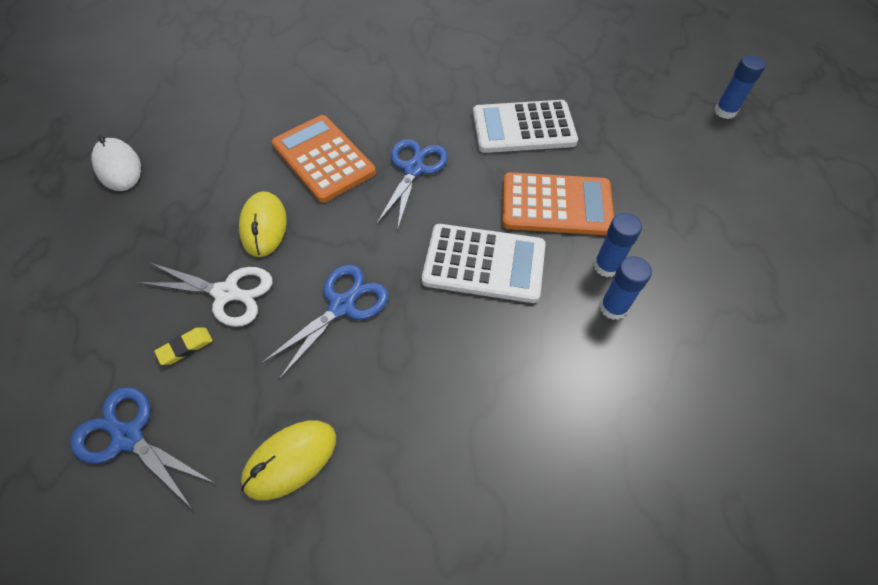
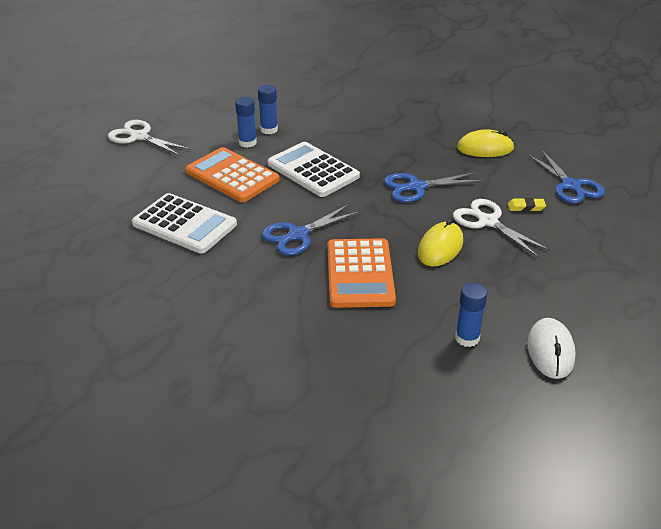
camera: 145 degrees left, 20 degrees down
blue glue stick [714,55,766,119] -> blue glue stick moved to [455,283,487,347]
none -> white scissors [108,120,191,156]

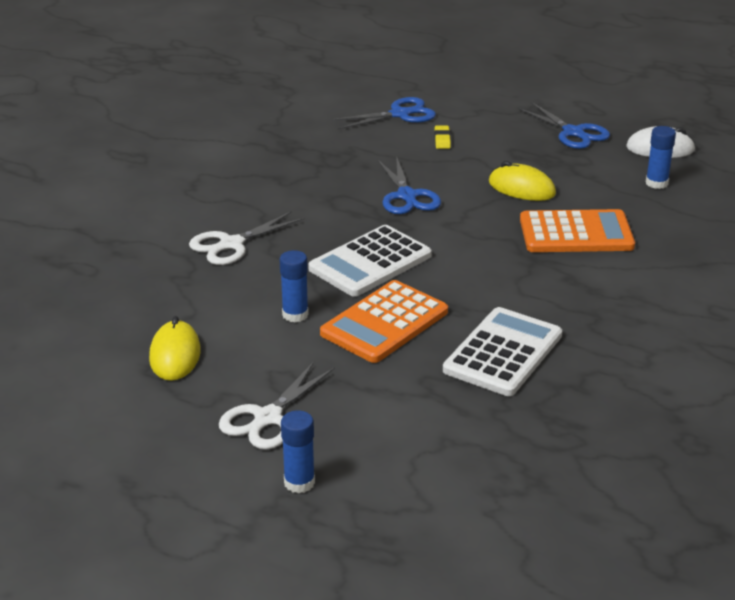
camera: 90 degrees left, 5 degrees down
blue glue stick [258,85,278,134] -> blue glue stick moved to [281,410,315,493]
blue scissors [262,204,360,256] -> blue scissors moved to [517,102,610,149]
white scissors [453,199,550,257] -> white scissors moved to [189,211,304,265]
yellow mouse [457,129,514,157] -> yellow mouse moved to [149,316,201,381]

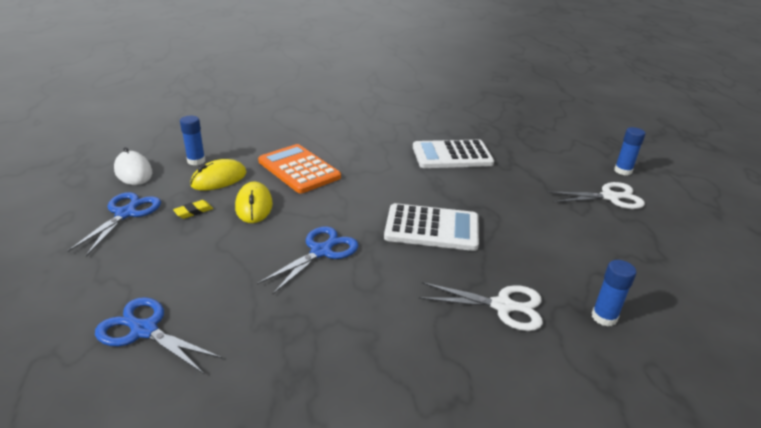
camera: 130 degrees left, 0 degrees up
yellow mouse [149,316,201,381] -> yellow mouse moved to [190,159,247,190]
blue glue stick [279,250,309,322] -> blue glue stick moved to [592,260,636,327]
orange calculator [320,280,448,363] -> none
yellow eraser [435,125,451,149] -> yellow eraser moved to [173,200,213,219]

